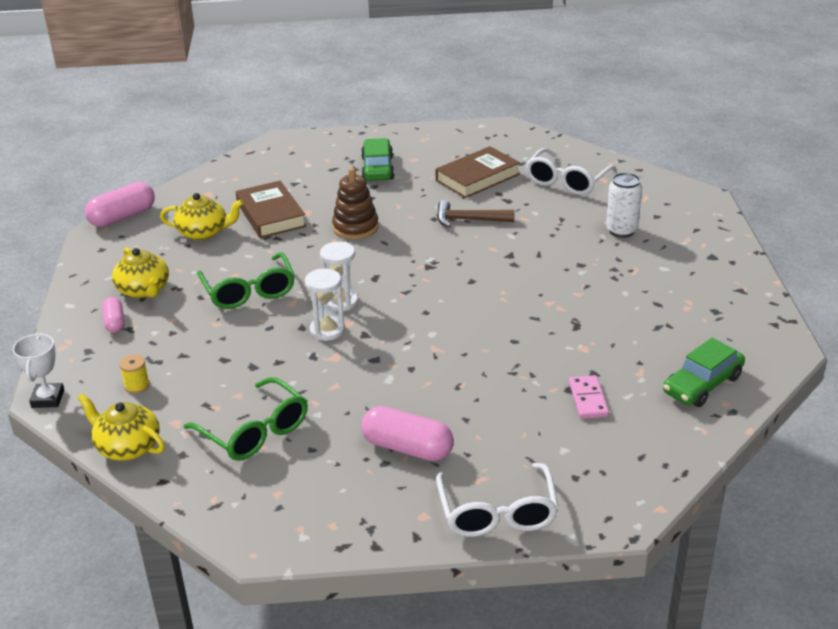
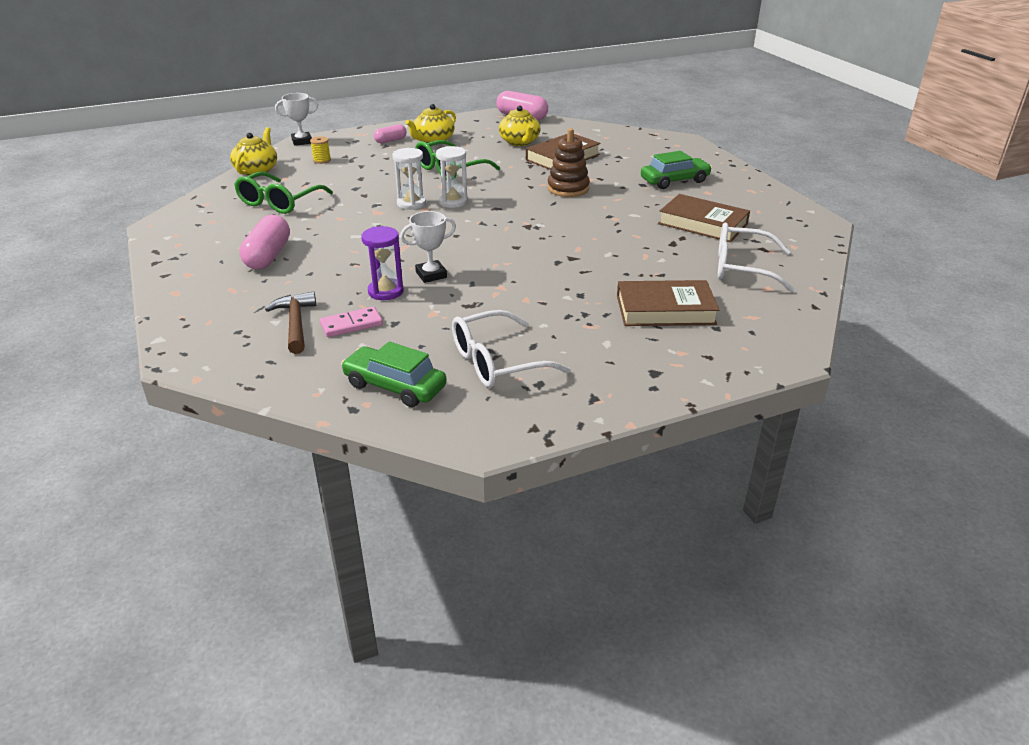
camera: 70 degrees right, 0 degrees up
white glasses [436,463,559,537] -> white glasses moved to [452,310,571,388]
brown hammer [437,200,515,228] -> brown hammer moved to [265,291,316,354]
white can [606,173,642,238] -> brown book [617,280,719,326]
none -> purple hourglass [361,226,404,300]
none -> white trophy [400,211,456,283]

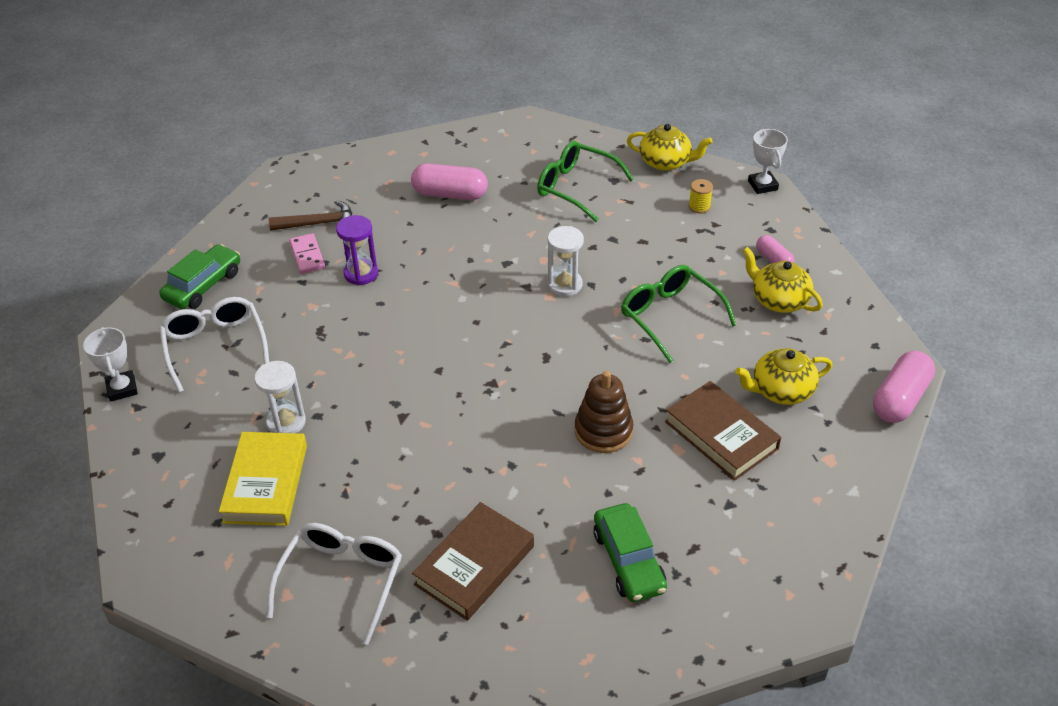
camera: 95 degrees right, 10 degrees up
white trophy [400,211,456,283] -> white trophy moved to [83,327,138,402]
white hourglass [436,146,468,208] -> white hourglass moved to [254,361,306,433]
brown book [617,280,719,326] -> yellow book [219,432,307,526]

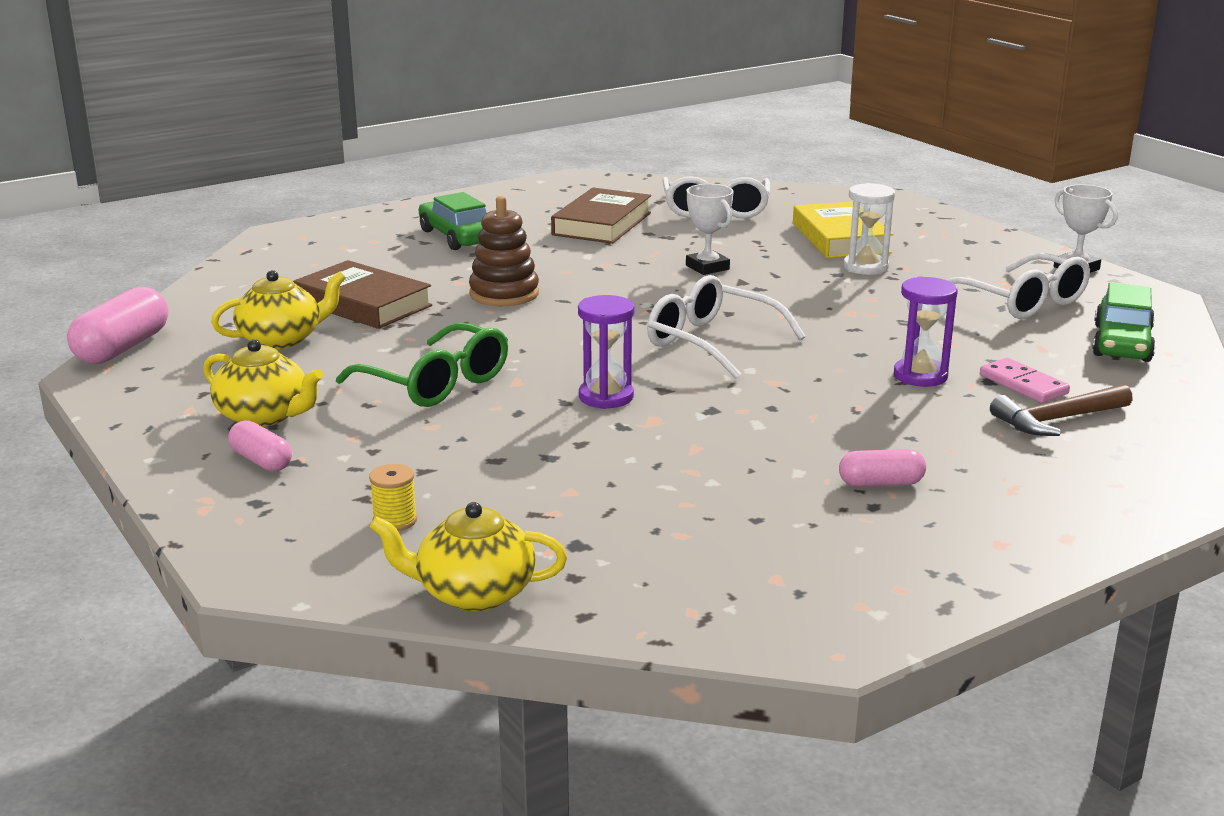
camera: 165 degrees right, 20 degrees down
pink capsule [411,163,488,200] -> pink capsule [839,449,926,487], size x0.58
green glasses [537,141,634,222] -> none
white hourglass [548,226,584,296] -> purple hourglass [578,295,634,409]
white trophy [748,129,788,194] -> white trophy moved to [686,184,733,275]
none -> white glasses [647,275,806,379]

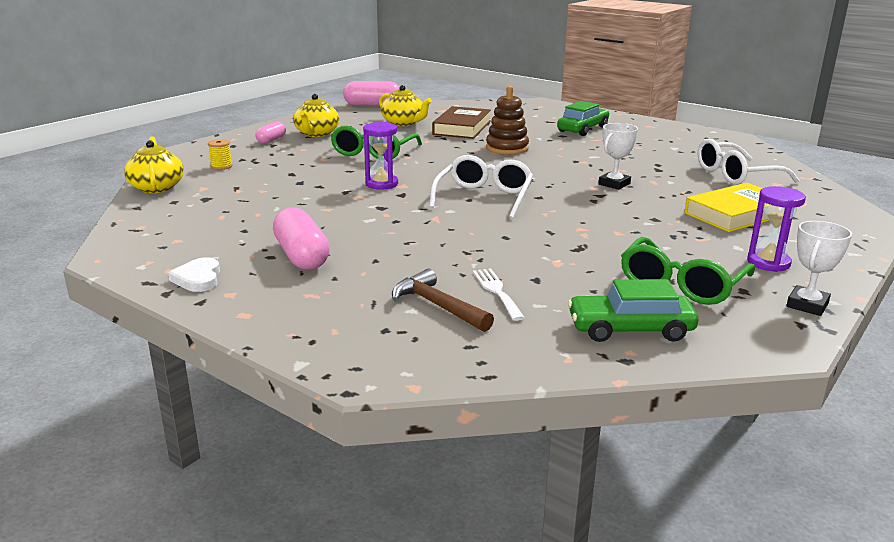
camera: 70 degrees right, 0 degrees up
brown book [551,188,651,244] -> none
pink capsule [839,449,926,487] -> pink capsule [273,207,330,270], size x1.72
white hourglass [844,183,895,275] -> none
purple hourglass [894,276,958,387] -> purple hourglass moved to [747,186,806,272]
white glasses [947,253,1090,319] -> green glasses [621,237,755,305]
pink domino [980,358,1070,403] -> white fork [473,269,525,321]
none -> white heart [168,257,220,292]

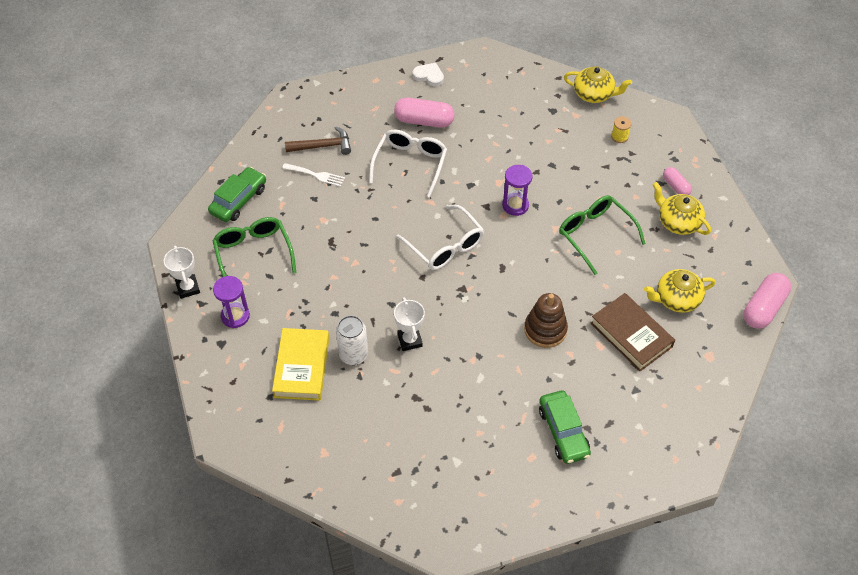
camera: 125 degrees right, 30 degrees up
white glasses [698,138,799,185] -> white glasses moved to [369,130,447,198]
none -> white can [336,315,368,365]

